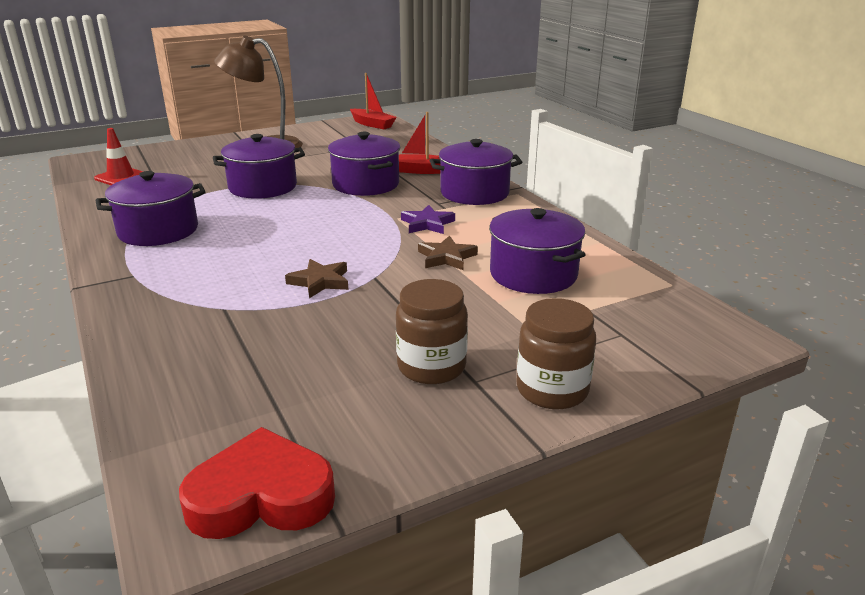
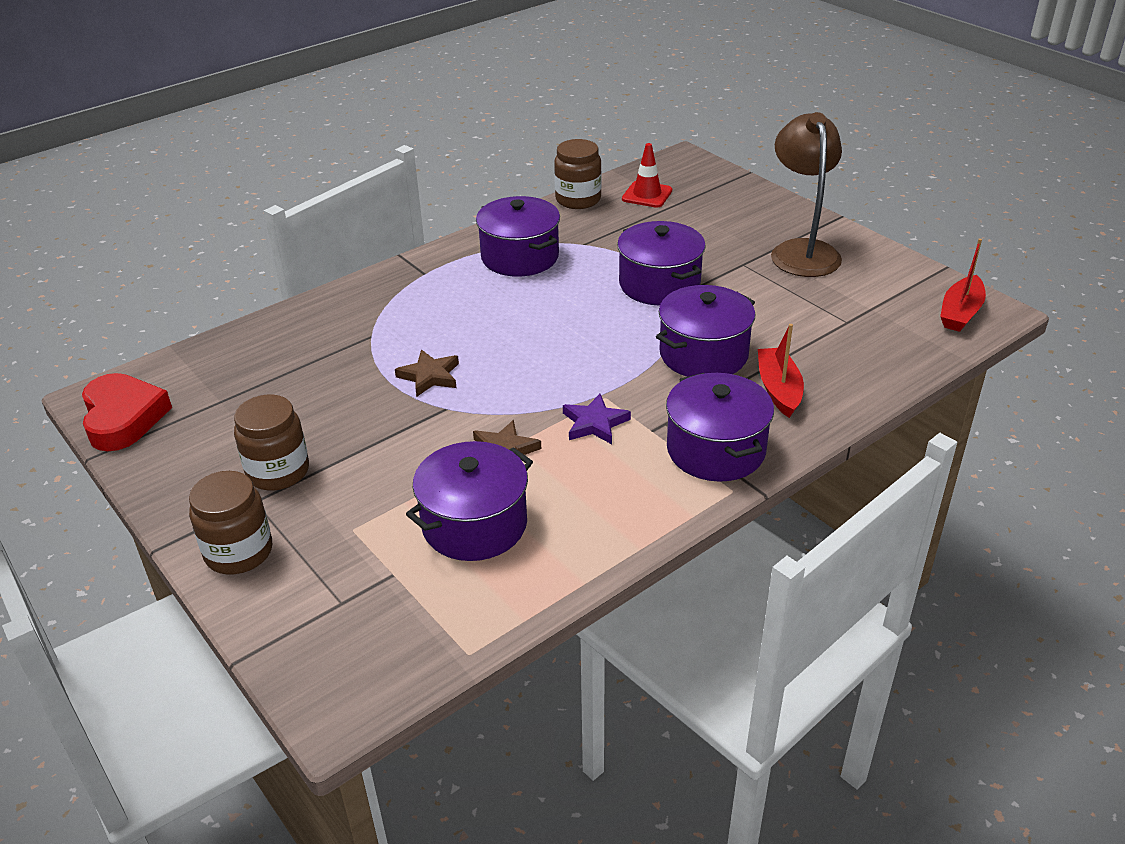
camera: 80 degrees right, 10 degrees up
none -> brown jar [554,139,602,209]

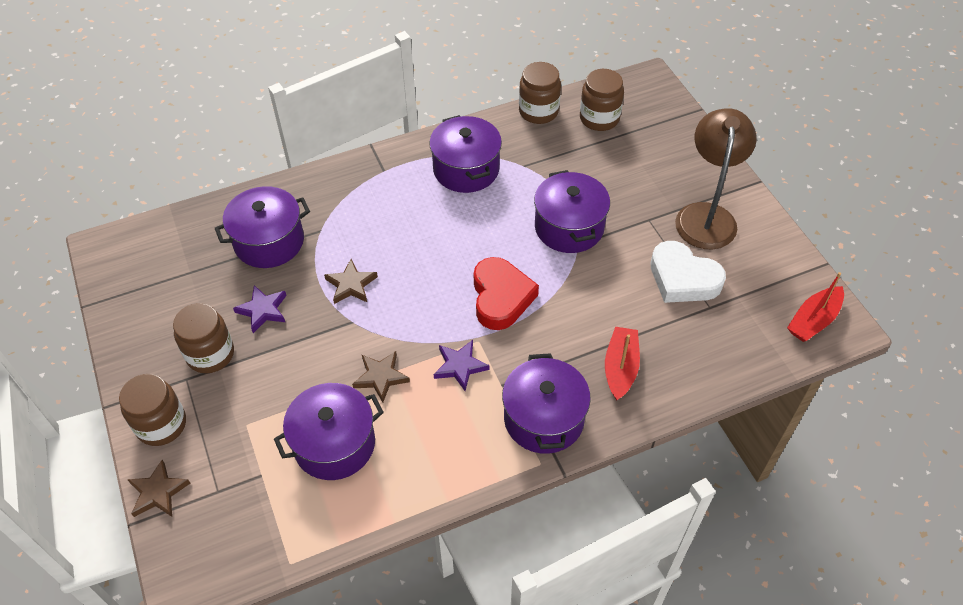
camera: 15 degrees right, 15 degrees up
red heart [82,373,172,451] -> red heart moved to [474,257,539,330]
red traffic cone [622,143,672,208] -> brown jar [580,69,624,131]
purple pot [656,285,755,377] -> purple pot moved to [214,186,310,268]
none -> brown star [127,460,190,517]
none -> purple star [233,285,287,333]
none -> white heart [651,241,726,303]

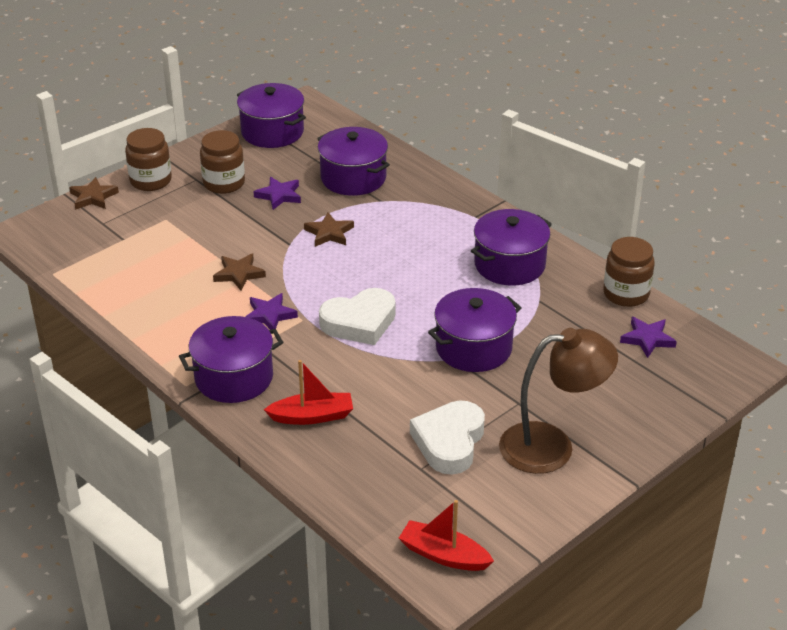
camera: 70 degrees right, 15 degrees down
purple pot [274,383,384,480] -> purple pot moved to [237,83,306,148]
red heart [474,257,539,330] -> white heart [319,288,396,345]
brown jar [580,69,624,131] -> purple star [620,317,677,358]

